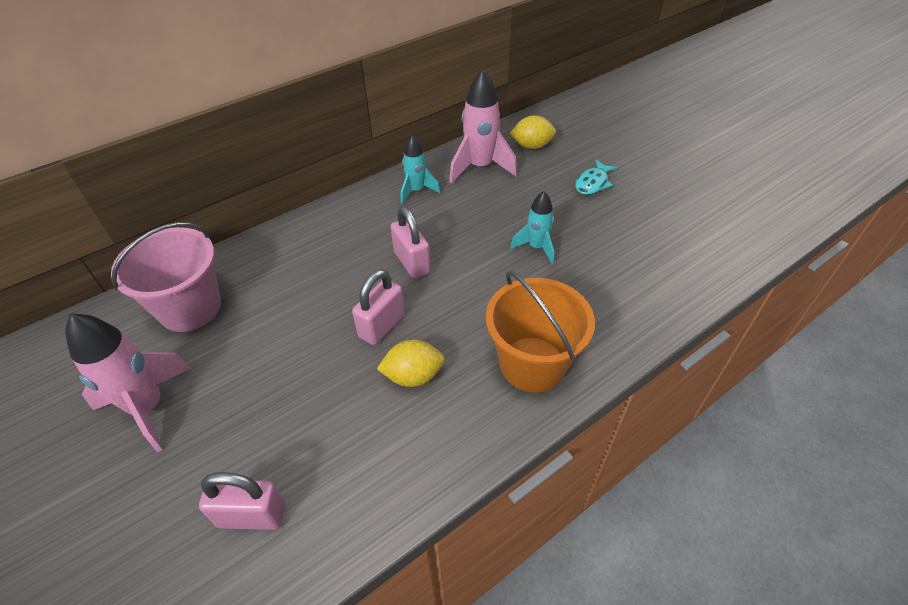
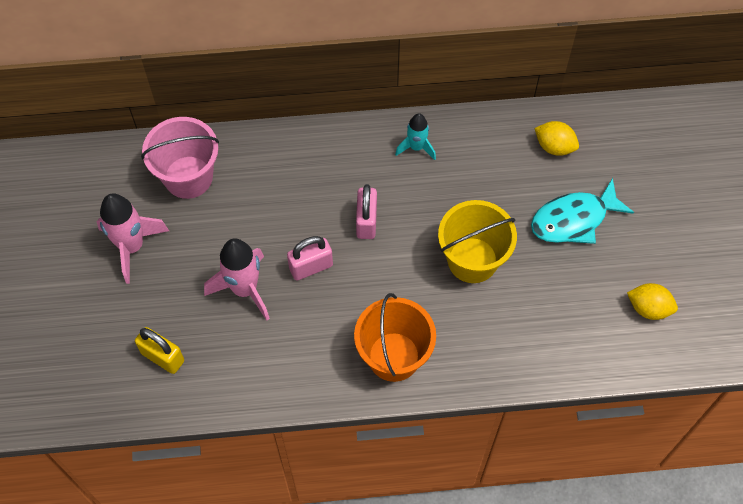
camera: 30 degrees right, 15 degrees up
pink padlock [199,472,286,530] -> yellow padlock [135,327,184,374]
yellow lemon [377,340,445,387] -> yellow lemon moved to [627,283,678,320]
pink rocket [449,69,517,183] -> pink rocket moved to [204,238,270,320]
turquoise rocket [510,191,554,264] -> yellow bucket [438,200,517,283]
turquoise fish [575,160,618,195] -> turquoise fish [531,178,634,244], size x1.76

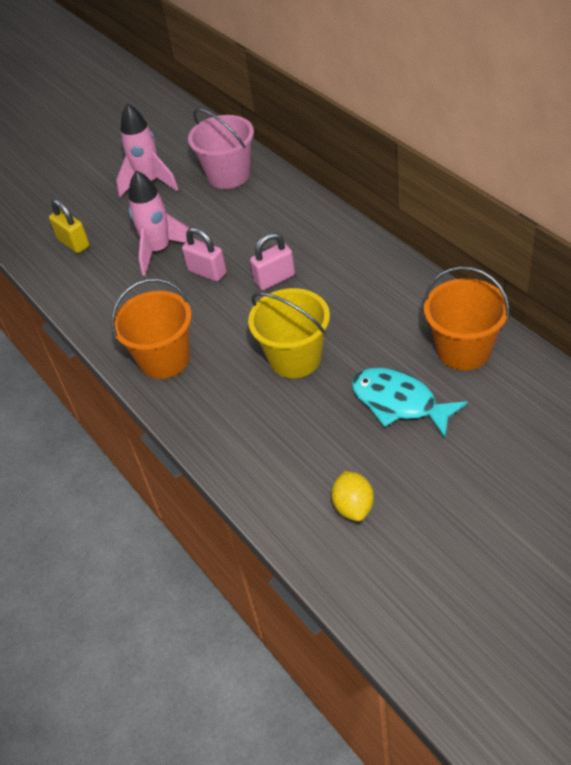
camera: 65 degrees right, 15 degrees down
yellow padlock [135,327,184,374] -> yellow padlock turned 45 degrees counterclockwise [49,199,89,253]
turquoise rocket [395,113,436,160] -> none
yellow lemon [534,121,579,156] -> orange bucket [424,266,510,370]

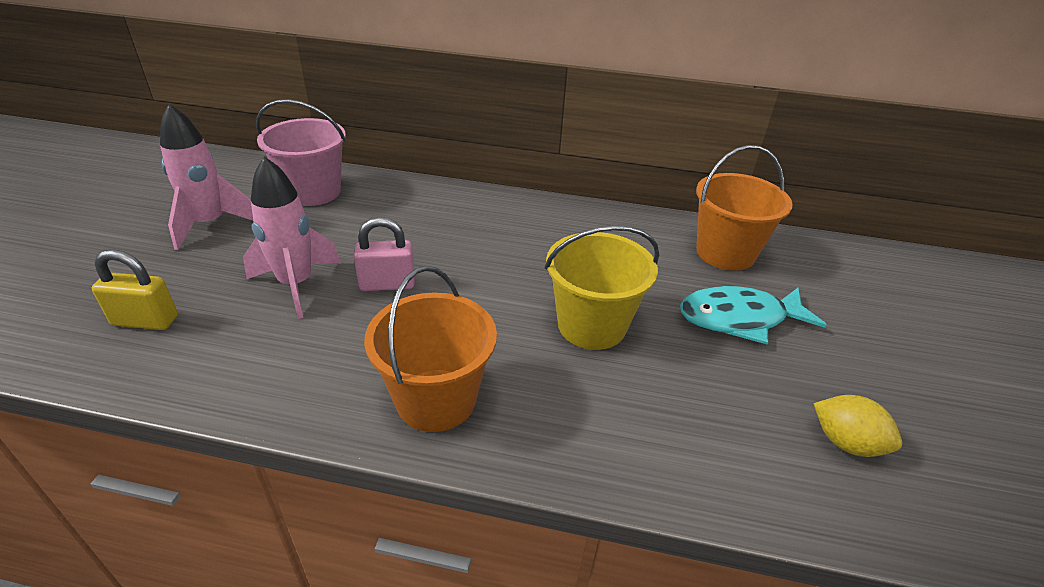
camera: 50 degrees left, 10 degrees down
pink padlock [250,232,295,290] -> none

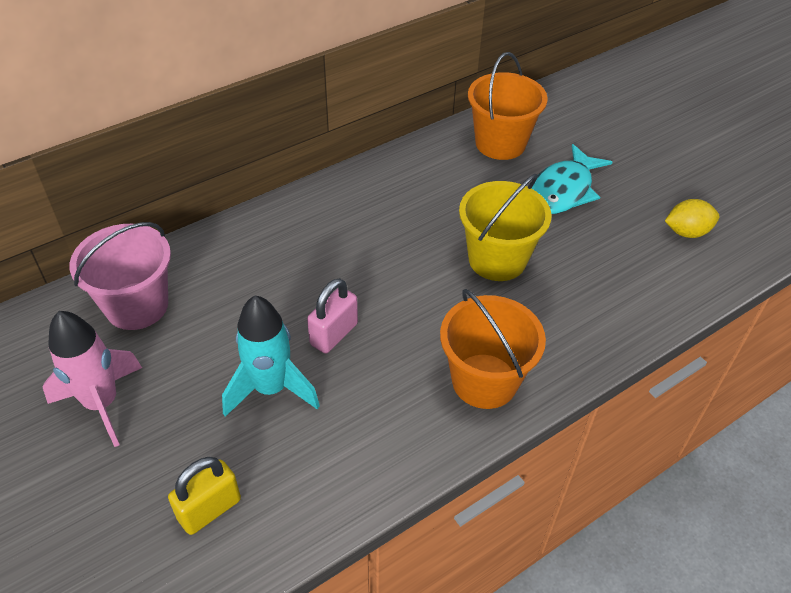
camera: 45 degrees left, 10 degrees up
pink rocket [243,156,341,319] -> turquoise rocket [222,296,320,417]

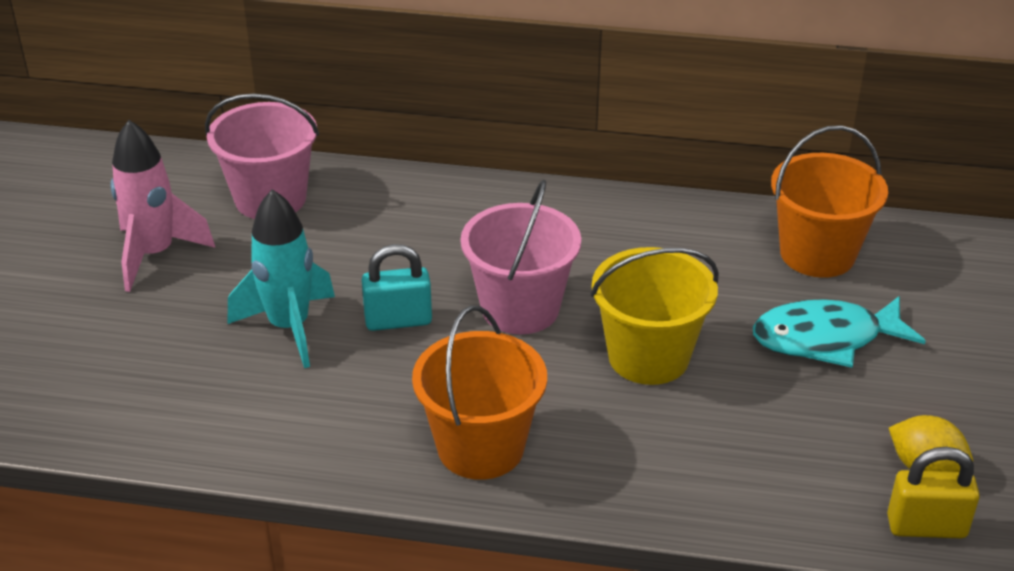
camera: 45 degrees right, 10 degrees down
yellow padlock [168,457,241,535] -> yellow padlock moved to [887,447,980,538]
pink padlock [307,278,358,354] -> turquoise padlock [362,244,432,331]
none -> pink bucket [460,180,581,334]

